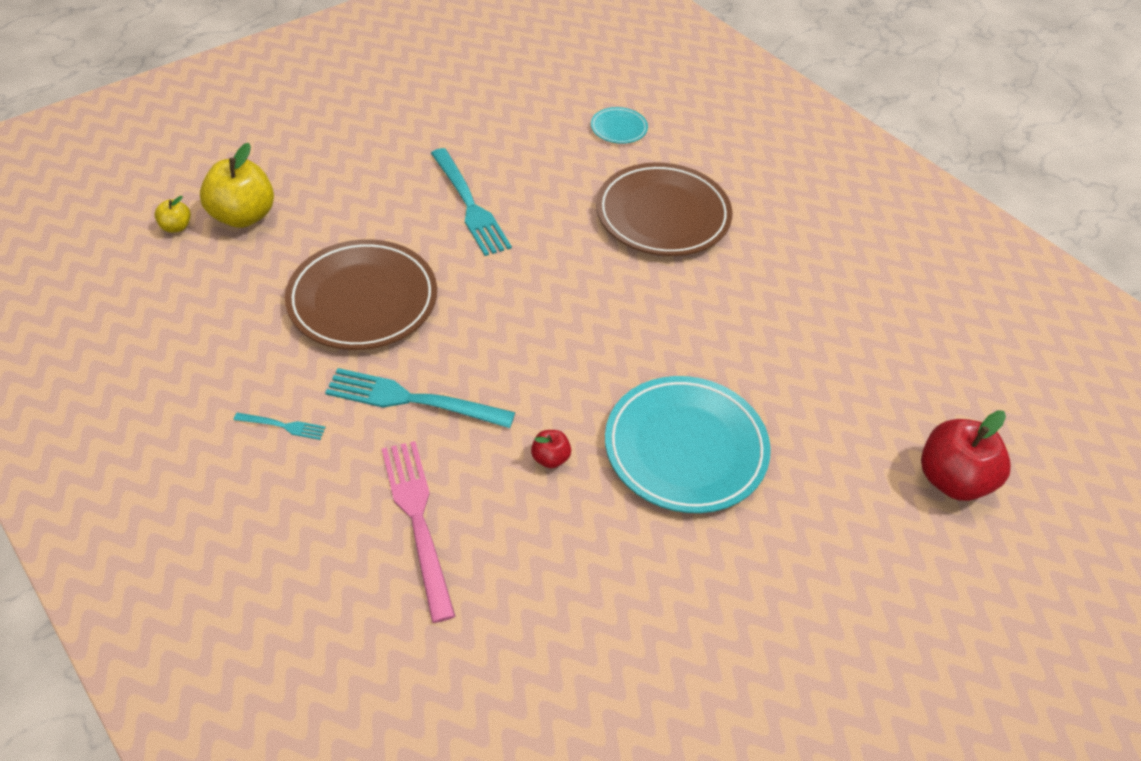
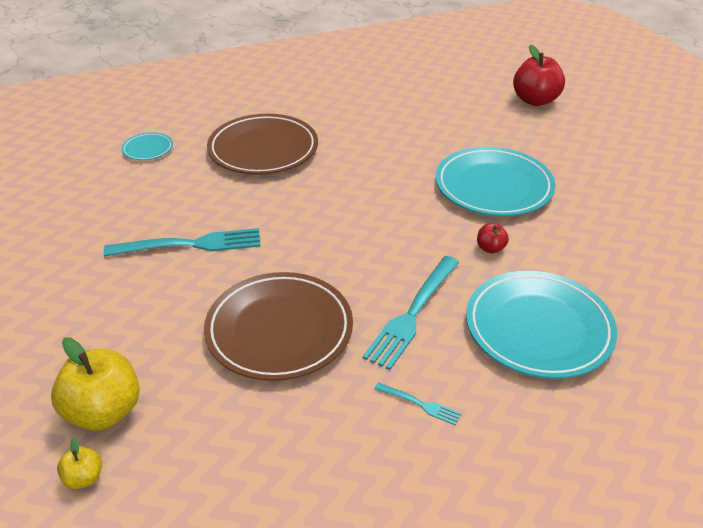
camera: 70 degrees left, 10 degrees down
turquoise fork [234,413,326,440] -> turquoise fork turned 90 degrees clockwise [375,382,461,425]
pink fork [382,441,455,623] -> turquoise plate [466,271,617,379]

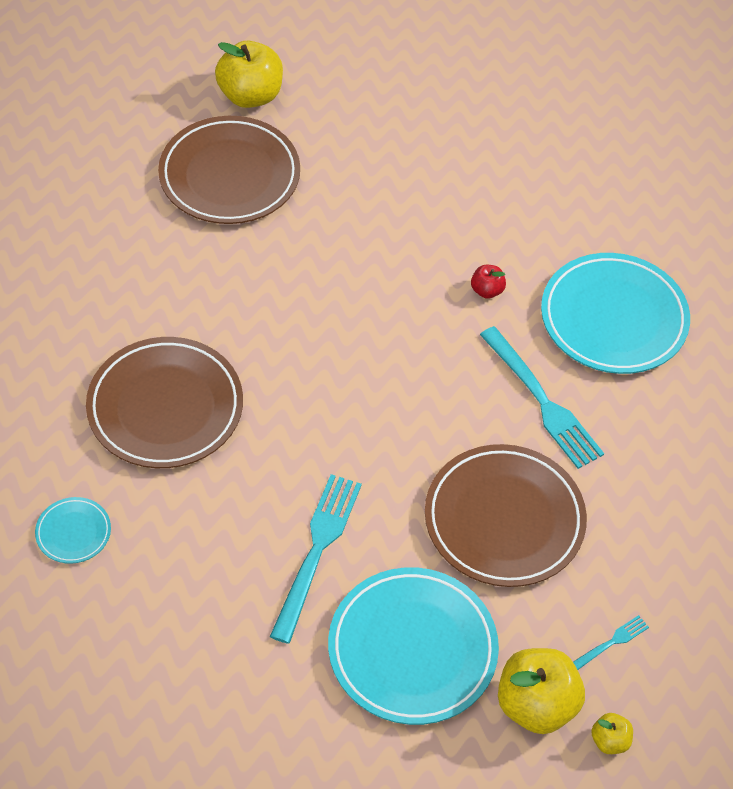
camera: 65 degrees left, 15 degrees up
turquoise fork [375,382,461,425] -> turquoise fork moved to [573,615,649,670]
turquoise plate [435,147,556,216] -> turquoise plate moved to [328,567,499,725]
red apple [513,45,565,106] -> yellow apple [215,41,283,108]
none -> brown plate [158,116,300,224]

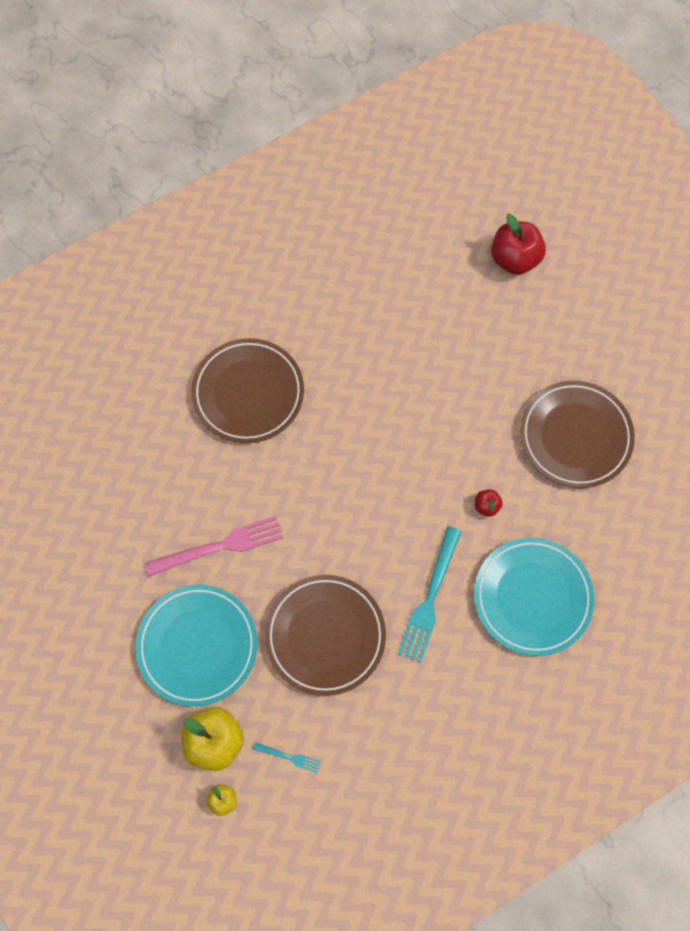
camera: 55 degrees right, 15 degrees up
turquoise plate [35,497,111,564] -> none
brown plate [158,116,300,224] -> brown plate moved to [520,381,635,488]
yellow apple [215,41,283,108] -> red apple [491,214,546,275]
turquoise fork [270,474,362,644] -> pink fork [145,516,283,577]

